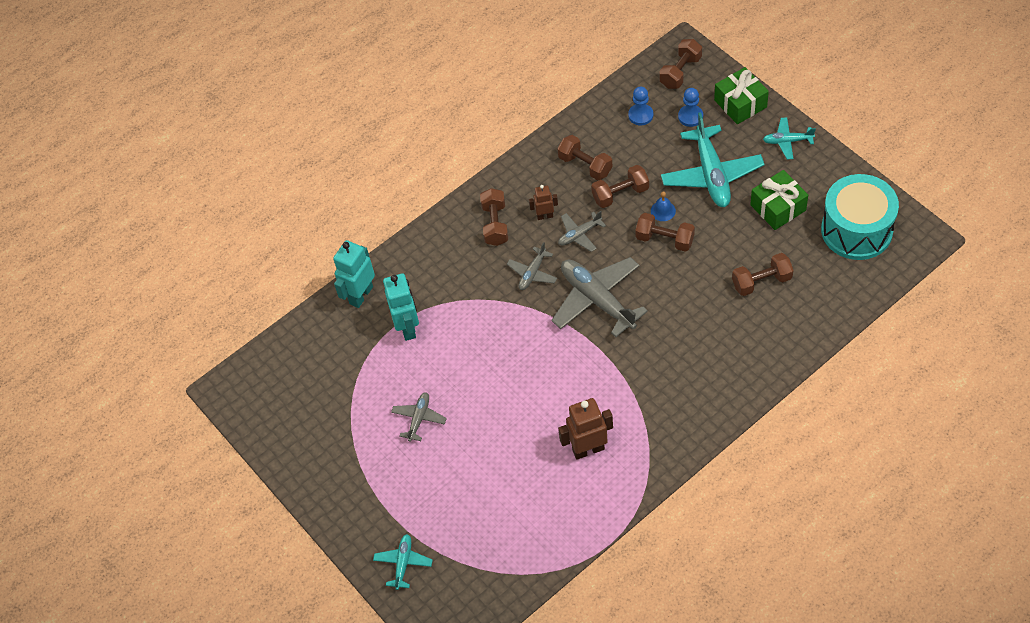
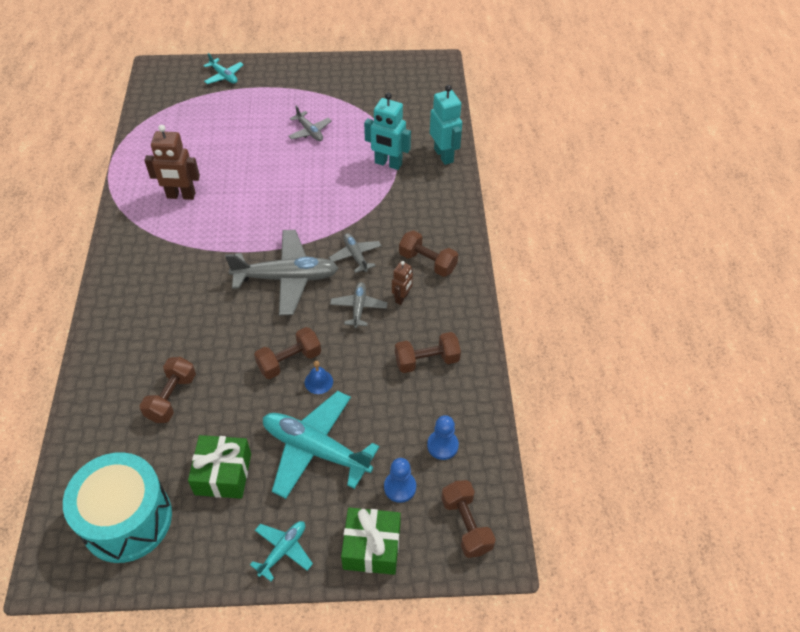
camera: 120 degrees right, 5 degrees down
brown robot [558,398,613,460] -> brown robot turned 75 degrees clockwise [144,125,200,200]
brown dumbbell [591,165,649,208] -> none

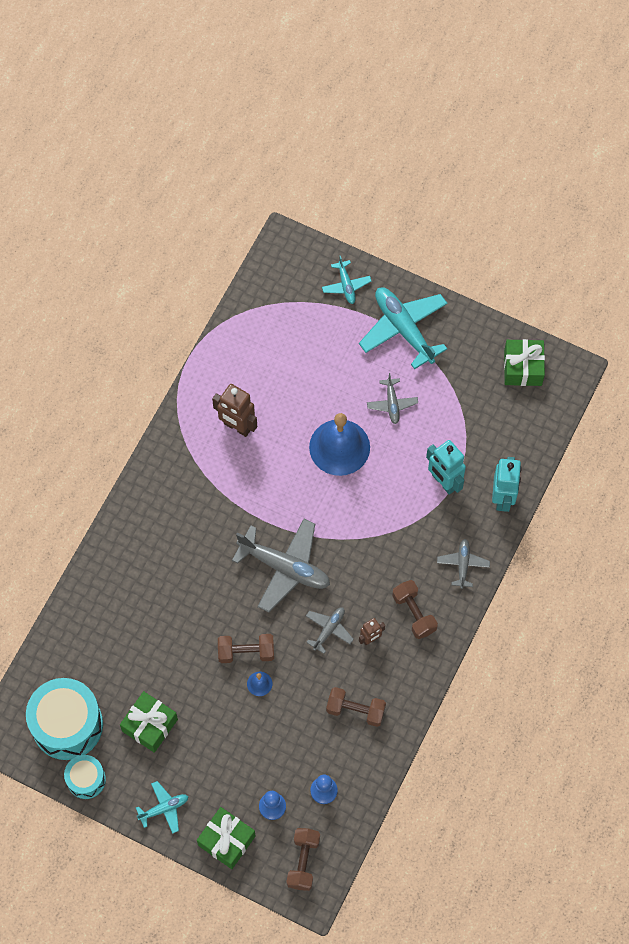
camera: 30 degrees right, 15 degrees up
brown dumbbell [140,357,196,423] -> none
turquoise plane [263,391,379,499] -> turquoise plane moved to [359,287,448,369]
grey plane [329,233,382,273] -> grey plane moved to [437,539,490,589]
none -> turquoise drum [64,755,106,799]
none -> blue bell [309,413,370,476]
none -> green gift [504,339,545,386]

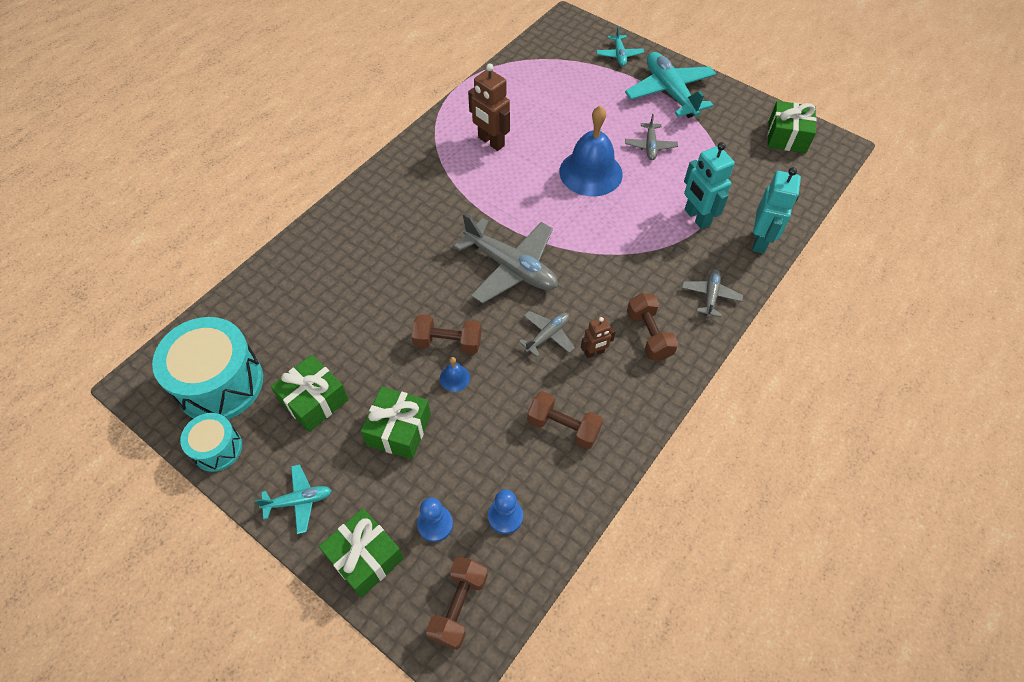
camera: 10 degrees right, 10 degrees down
none -> green gift [361,387,431,459]

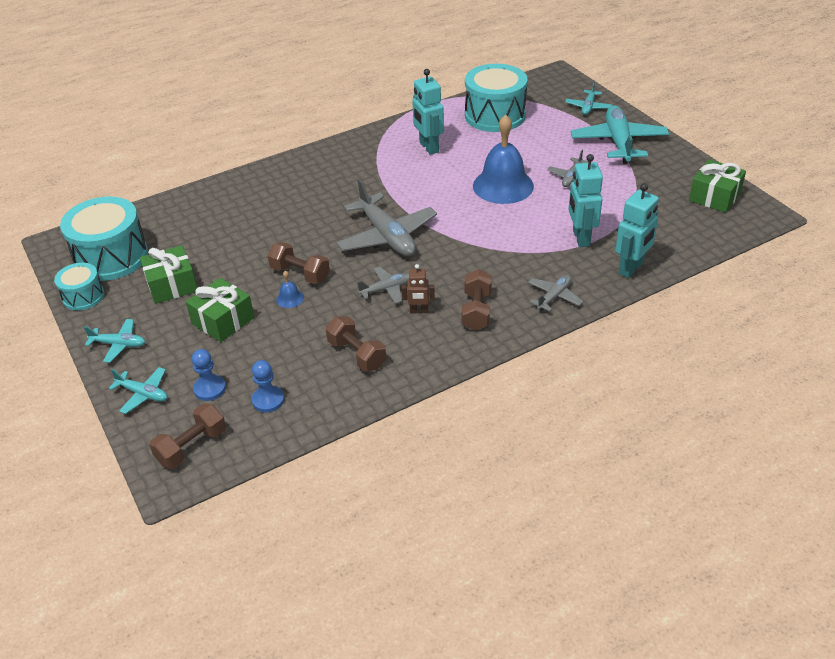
camera: 25 degrees right, 15 degrees down
green gift [319,508,404,598] -> turquoise plane [109,367,167,414]
brown robot [468,63,510,151] -> turquoise robot [412,69,444,155]
none -> turquoise drum [465,64,528,132]

